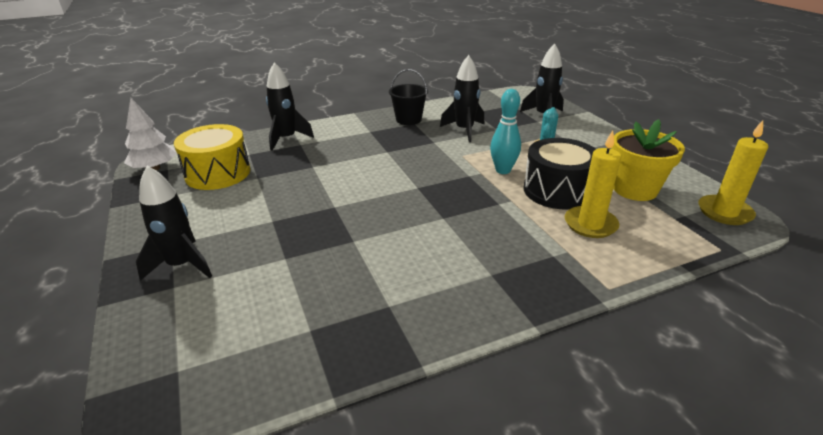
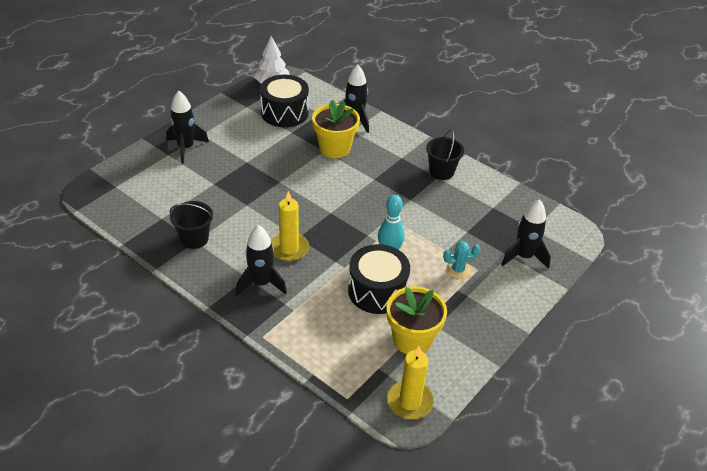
camera: 60 degrees right, 10 degrees up
yellow drum [174,124,250,190] -> black drum [260,75,309,127]
black rocket [440,55,484,142] -> black rocket moved to [236,225,287,296]
yellow candle [565,131,621,238] -> yellow candle moved to [271,191,309,261]
none -> black bucket [170,201,213,249]
none -> yellow flower pot [312,99,360,158]

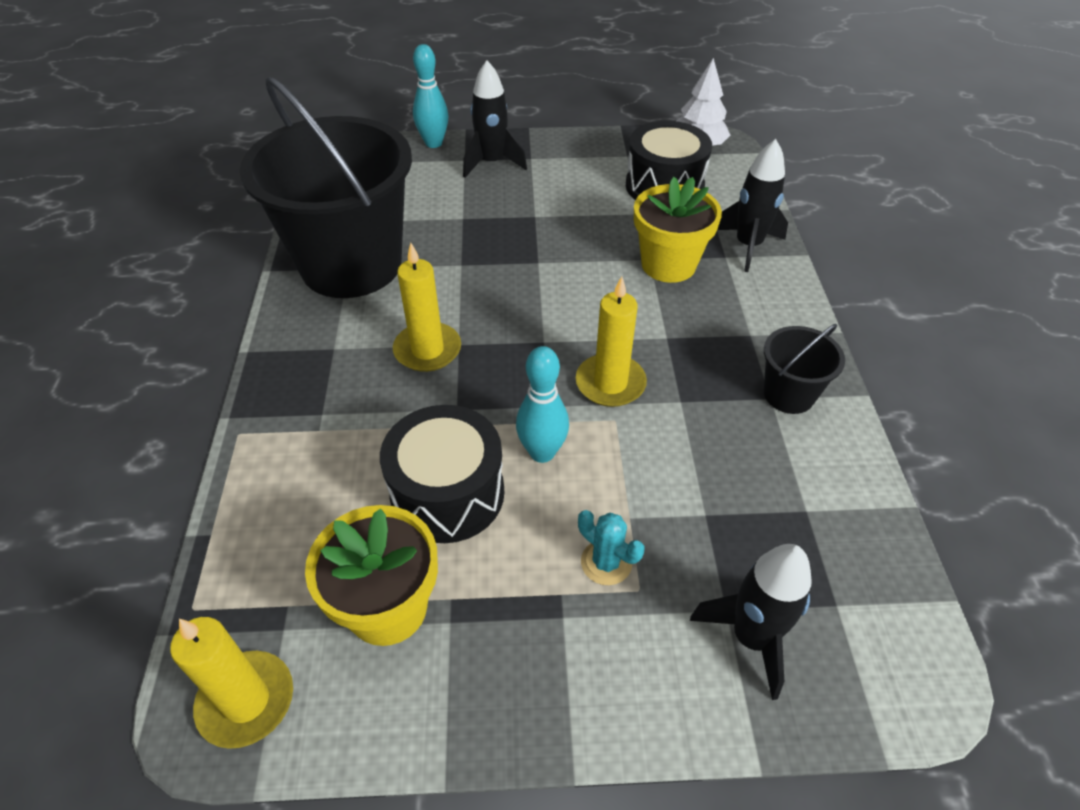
camera: 50 degrees right, 5 degrees up
black bucket [170,201,213,249] -> black bucket [240,77,412,298], size x2.34
black rocket [236,225,287,296] -> none
none -> turquoise bowling pin [413,44,449,148]
none -> yellow candle [576,276,647,407]

